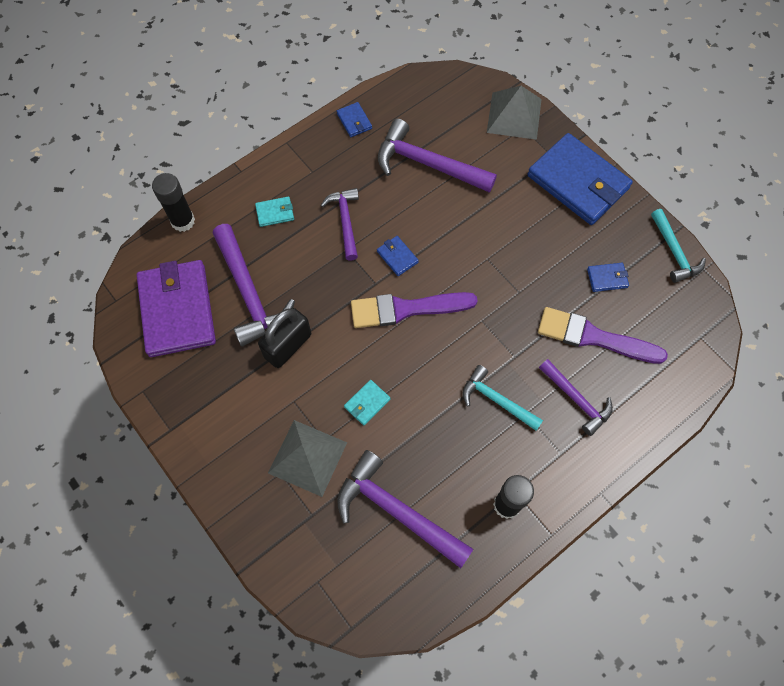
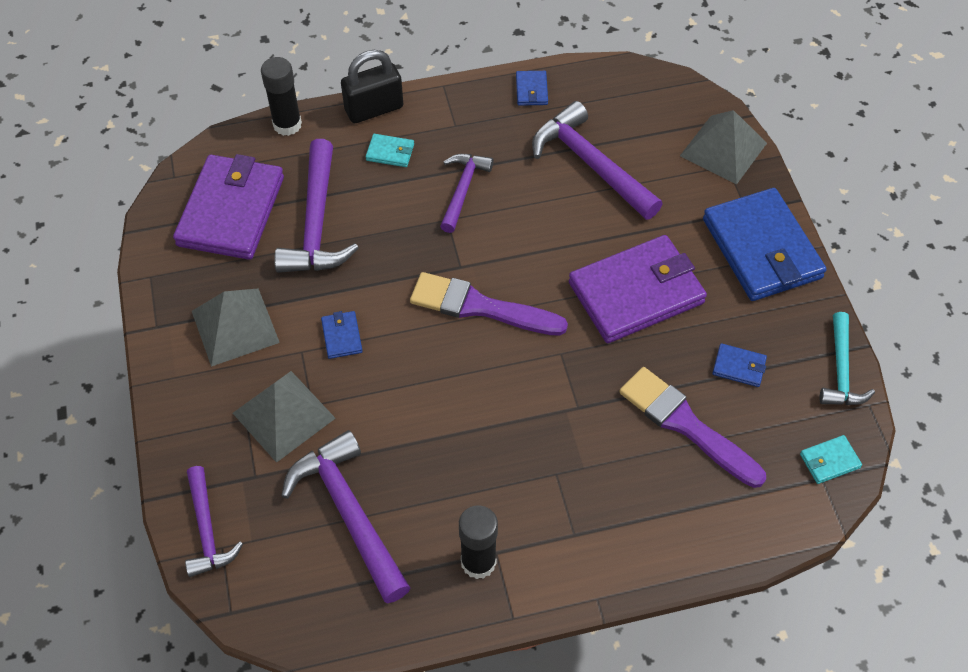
camera: 25 degrees right, 10 degrees down
black padlock [258,308,311,368] -> black padlock moved to [341,50,403,123]
turquoise wallet [344,380,390,425] -> turquoise wallet moved to [800,435,862,484]
blue wallet [377,236,419,276] -> blue wallet moved to [321,311,363,359]
turquoise hammer [463,365,543,431] -> none
purple hammer [539,359,613,436] -> purple hammer moved to [185,466,243,577]
none -> grey pyramid [192,288,280,367]
none -> purple wallet [569,235,707,343]

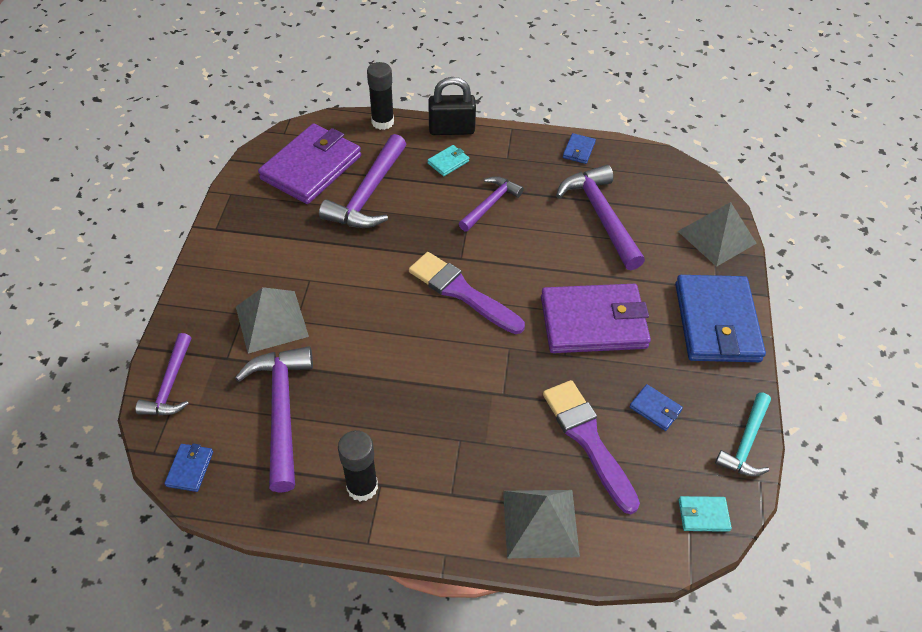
camera: 20 degrees right, 5 degrees down
grey pyramid [192,288,280,367] -> grey pyramid moved to [503,490,580,558]
blue wallet [321,311,363,359] -> blue wallet moved to [164,444,213,492]
turquoise wallet [365,134,414,167] -> turquoise wallet turned 75 degrees counterclockwise [427,145,469,176]

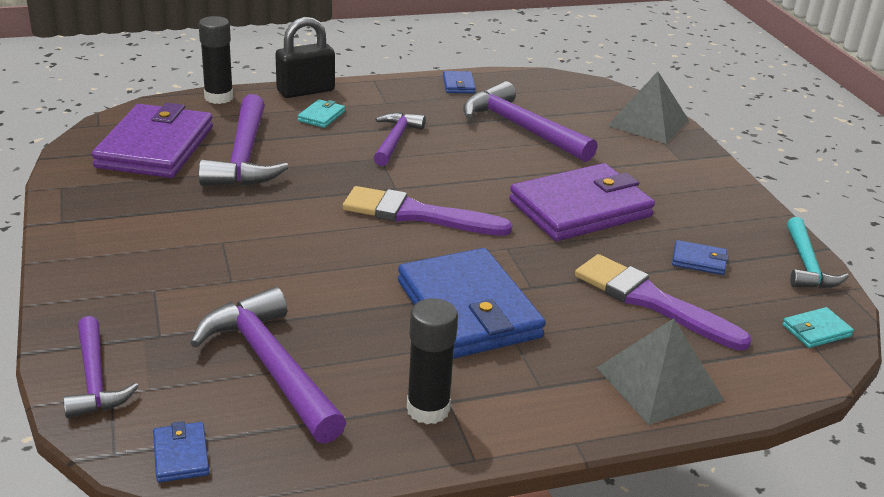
camera: 25 degrees left, 20 degrees down
grey pyramid [236,287,309,353] -> none
blue wallet [675,275,766,362] -> blue wallet moved to [398,248,546,359]

